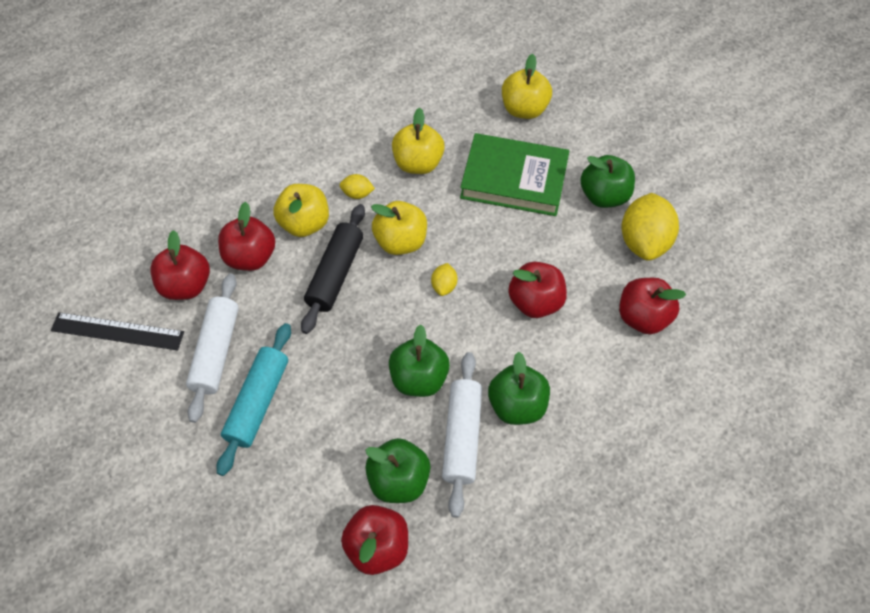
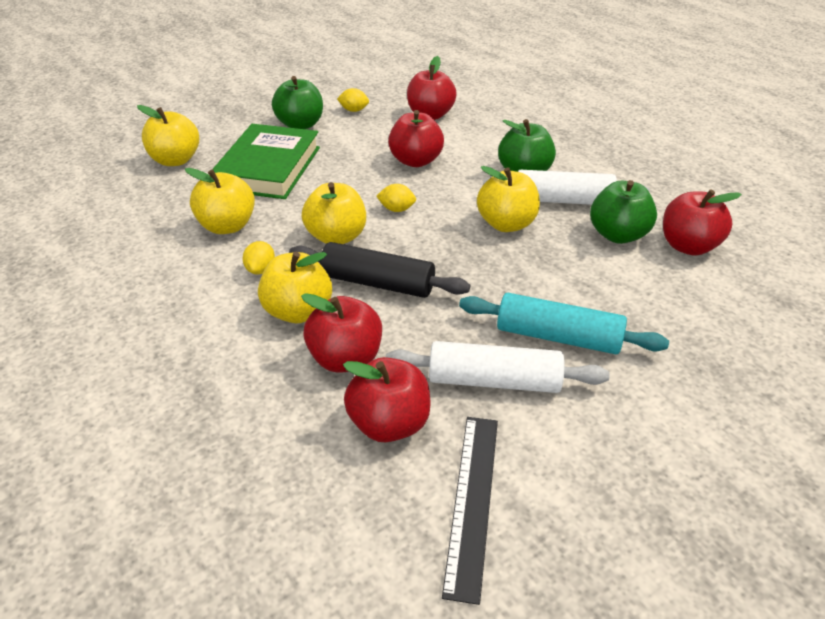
camera: 90 degrees left, 20 degrees down
green apple [389,325,450,397] -> yellow apple [477,166,540,232]
yellow lemon [621,193,679,261] -> yellow lemon [337,88,369,112], size x0.47

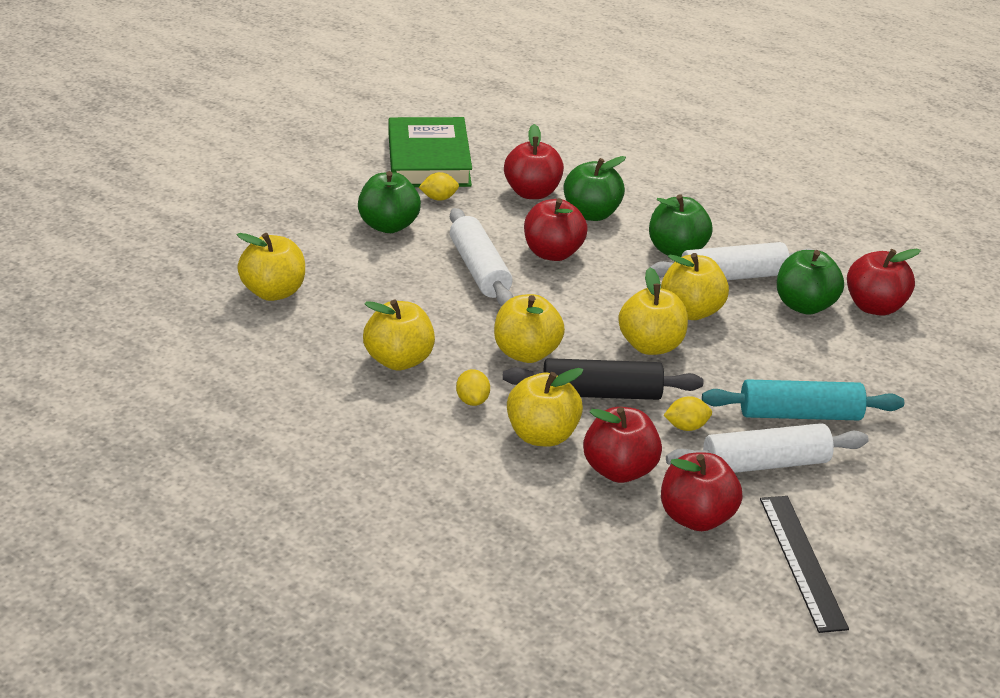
camera: 20 degrees left, 5 degrees down
green book [213,124,320,199] -> green book moved to [389,117,472,187]
yellow lemon [376,184,416,212] -> yellow lemon moved to [664,396,712,431]
none -> white rolling pin [450,208,513,306]
none -> green apple [564,156,626,221]
none -> yellow apple [618,268,688,355]

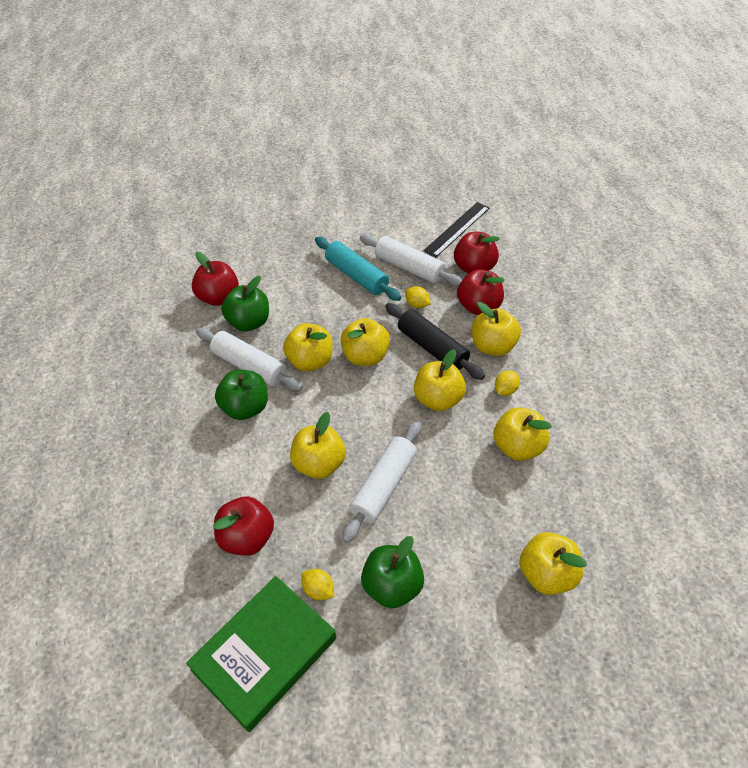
camera: 130 degrees left, 15 degrees up
red apple [524,198,588,261] -> yellow apple [290,412,346,479]
green apple [564,156,626,221] -> none

